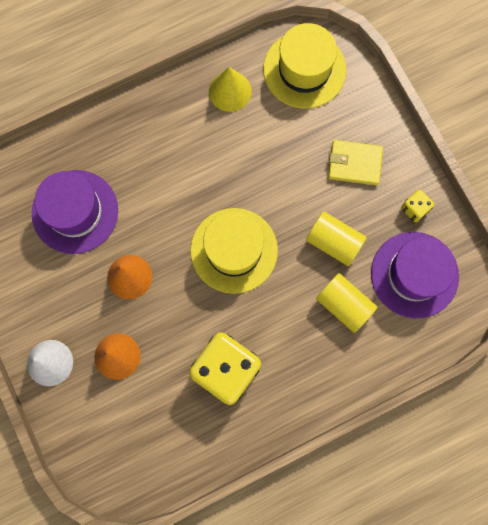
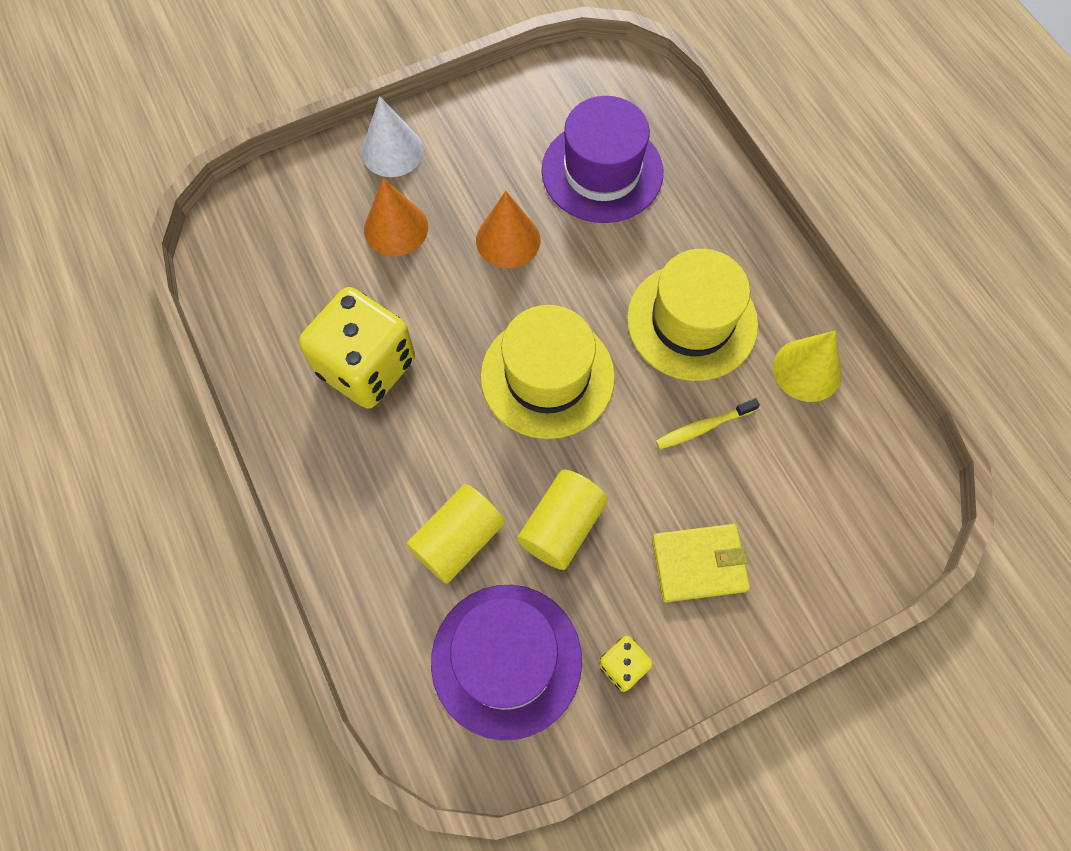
camera: 90 degrees right, 10 degrees down
yellow hat [263,23,346,109] -> yellow hat moved to [627,249,758,381]
yellow wallet [328,140,383,186] -> yellow wallet turned 75 degrees clockwise [652,524,750,602]
none -> yellow toothbrush [656,398,760,449]

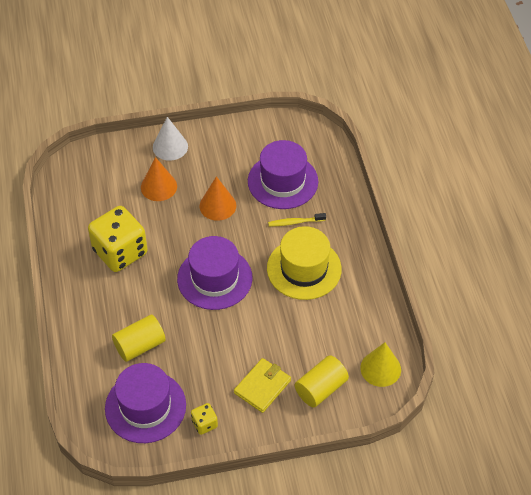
camera: 15 degrees right, 15 degrees down
yellow hat [481,305,615,439] -> purple hat [177,236,252,310]
yellow cylinder [517,470,608,570] -> yellow cylinder moved to [295,355,349,407]
yellow wallet [652,524,750,602] -> yellow wallet turned 60 degrees counterclockwise [234,358,291,413]
yellow toothbrush [656,398,760,449] -> yellow toothbrush moved to [268,213,326,227]
yellow cone [773,331,842,402] -> yellow cone moved to [360,342,401,387]

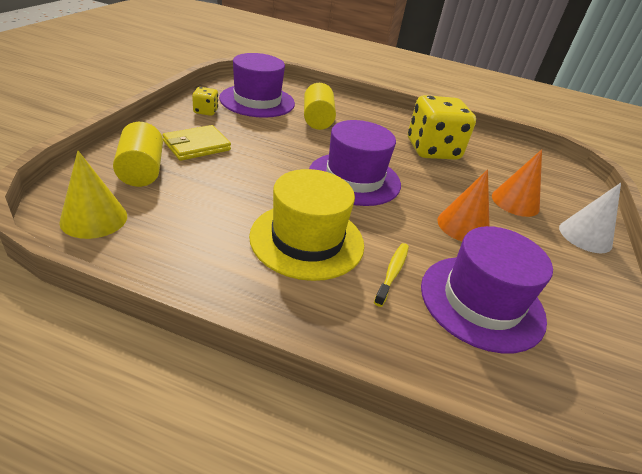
camera: 115 degrees right, 15 degrees down
yellow wallet [234,358,291,413] -> yellow wallet turned 75 degrees clockwise [162,125,231,161]

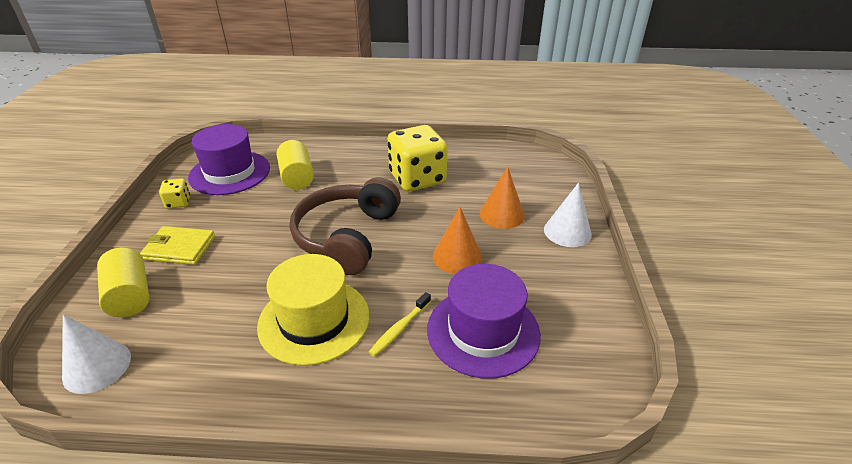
camera: 10 degrees left, 0 degrees up
yellow cone [59,151,127,239] -> white cone [62,314,131,394]
yellow wallet [162,125,231,161] -> yellow wallet turned 60 degrees clockwise [140,226,215,265]
purple hat [309,120,401,206] -> brown headphones [290,177,401,275]
yellow toothbrush [374,243,409,307] -> yellow toothbrush turned 150 degrees counterclockwise [369,292,431,357]

